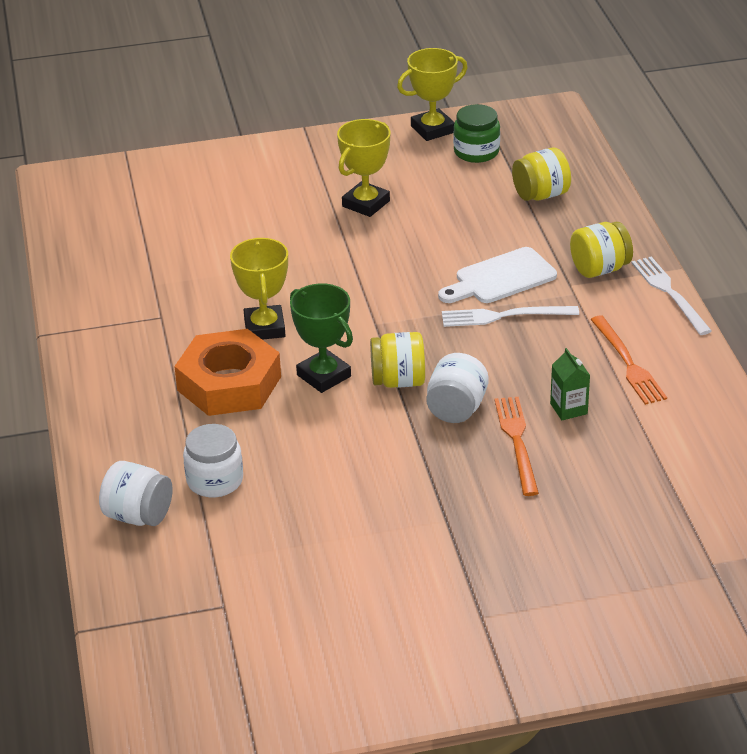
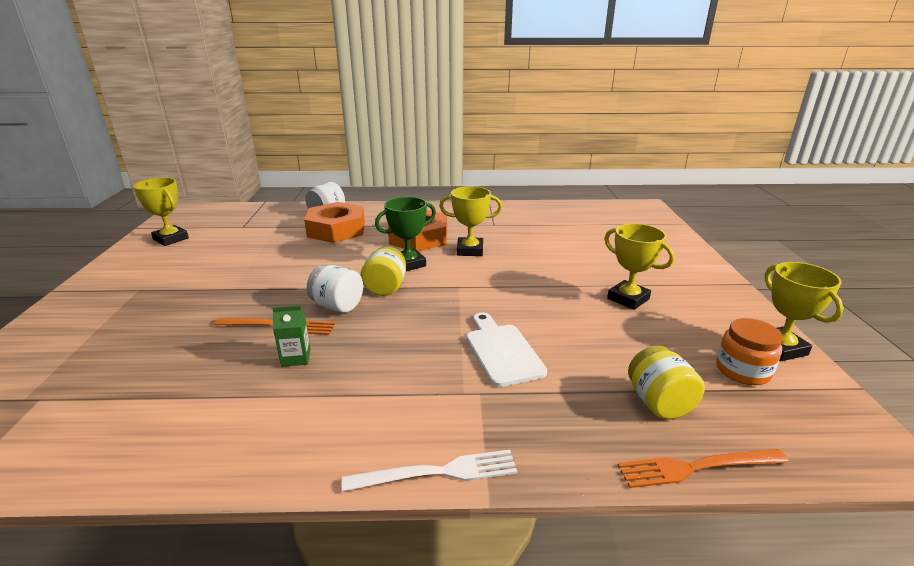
camera: 100 degrees right, 10 degrees down
white jar [183,424,243,497] -> orange nut [304,202,365,243]
white fork [442,306,579,327] -> none
green jar [453,104,500,163] -> orange jar [716,318,783,385]
yellow jar [570,222,633,278] -> none
orange fork [590,316,667,405] -> orange fork moved to [617,449,789,488]
none -> yellow trophy [133,178,189,246]

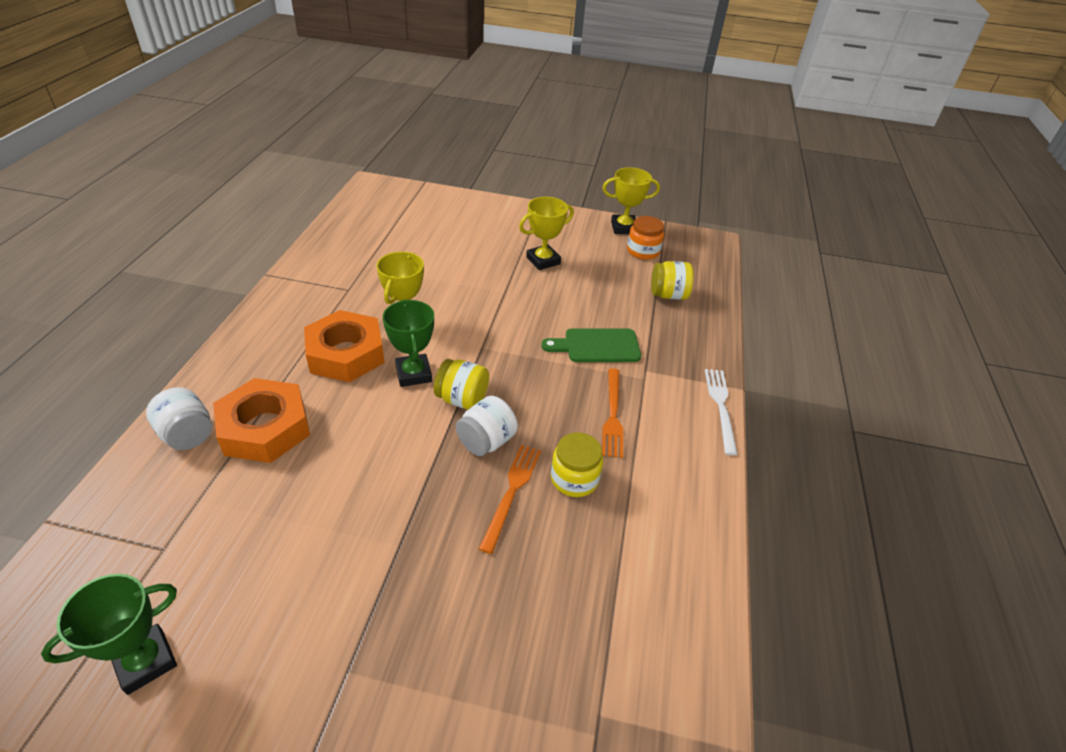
camera: 80 degrees left, 15 degrees up
yellow trophy [133,178,189,246] -> green trophy [41,574,177,695]
green carton [272,305,311,367] -> yellow jar [551,433,603,497]
white cutting board [466,312,547,387] -> green cutting board [541,328,641,362]
orange fork [617,449,789,488] -> orange fork moved to [602,368,623,458]

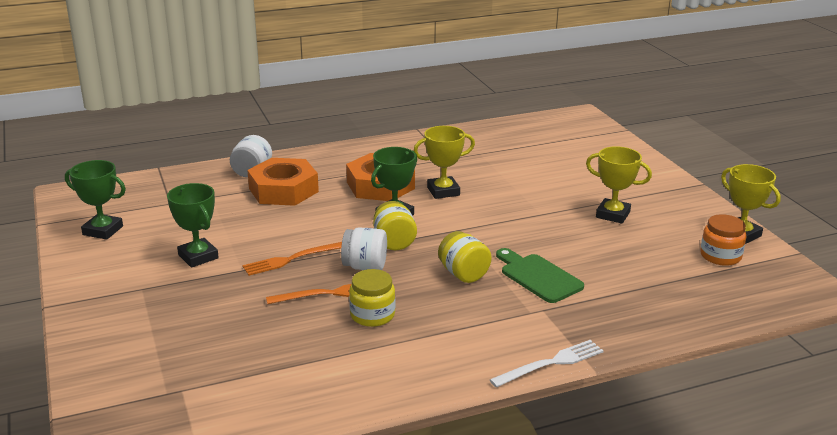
camera: 60 degrees right, 15 degrees down
orange fork [602,368,623,458] -> orange fork moved to [242,242,342,276]
yellow jar [651,261,694,300] -> yellow jar moved to [438,231,492,283]
none -> green trophy [167,183,219,267]

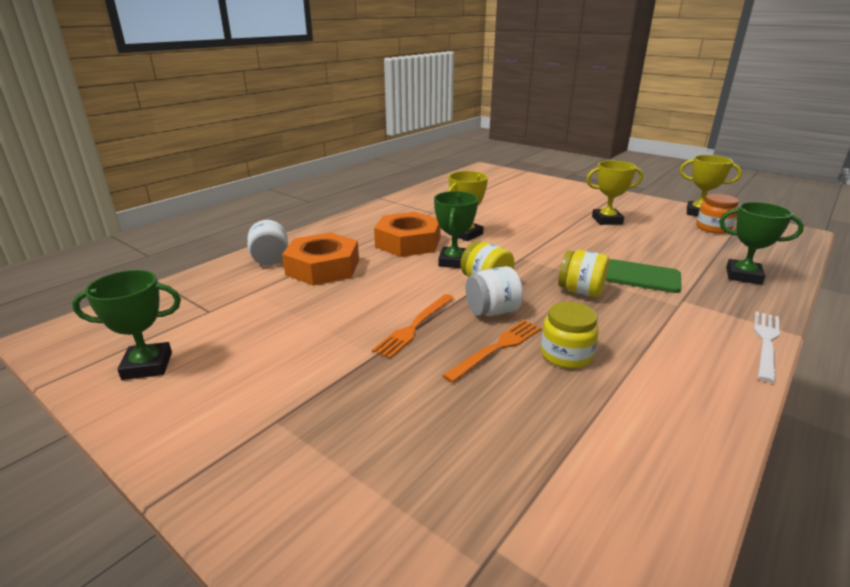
camera: 30 degrees left, 0 degrees up
green trophy [167,183,219,267] -> green trophy moved to [719,202,804,285]

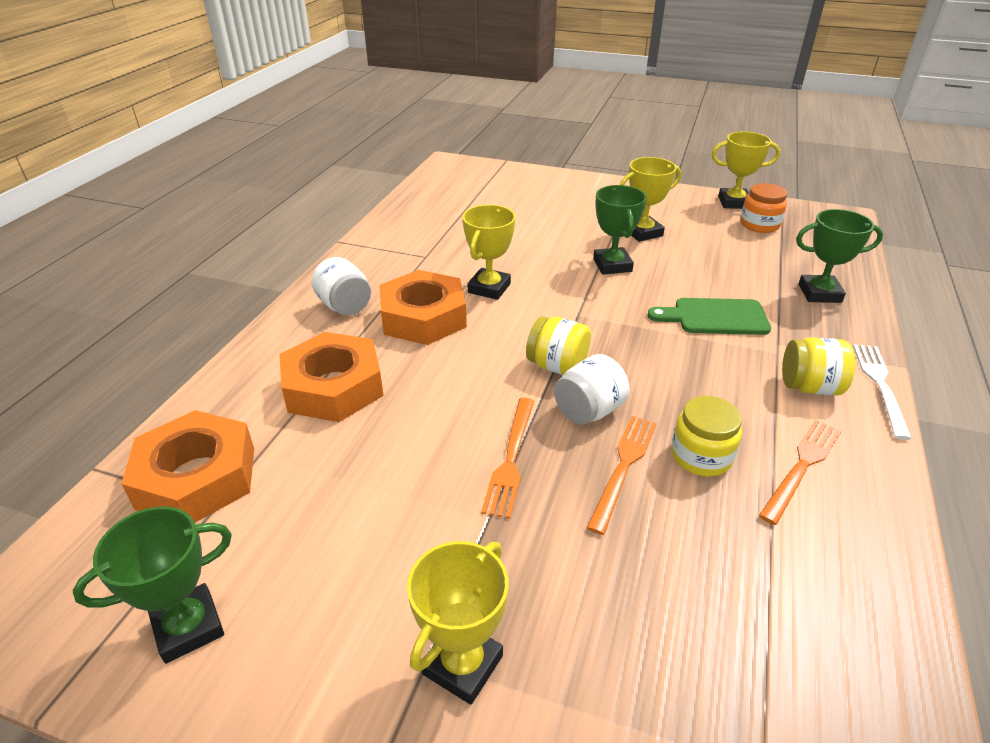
camera: 20 degrees left, 10 degrees up
white jar [247,220,288,266] -> white jar moved to [311,257,371,315]
green trophy [434,191,478,268] -> green trophy moved to [593,185,647,275]
yellow jar [558,250,609,297] -> yellow jar moved to [782,337,855,395]
none -> orange nut [121,410,254,522]
none -> yellow trophy [407,541,509,705]
none -> orange fork [759,420,841,525]

